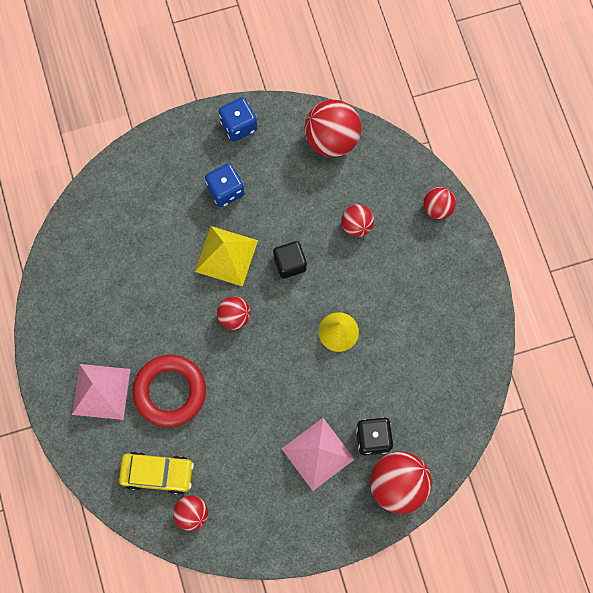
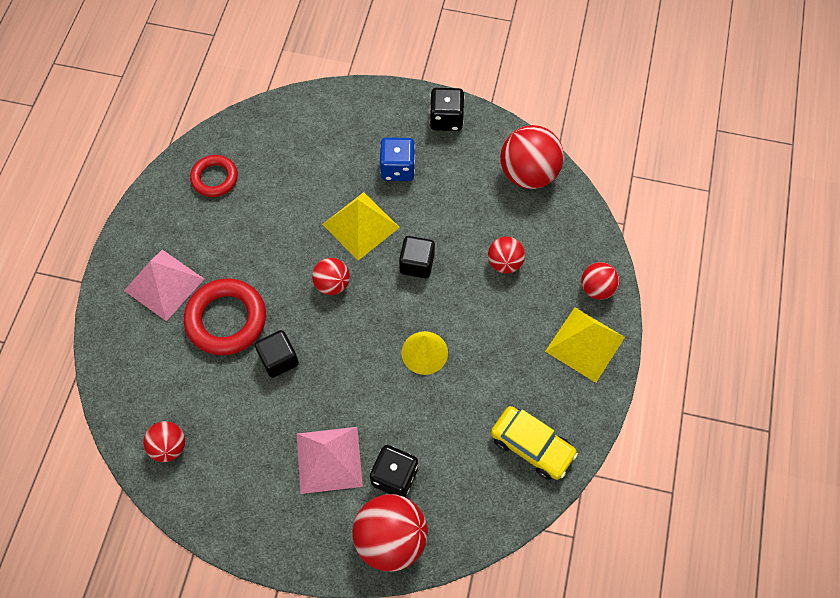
camera: 30 degrees right, 10 degrees down
yellow car [119,452,194,495] -> yellow car moved to [491,406,578,480]
blue dice [219,97,257,142] -> black dice [429,88,465,131]
none -> red ring [190,155,238,197]
none -> black cube [255,330,299,378]
none -> yellow pyramid [545,308,625,383]

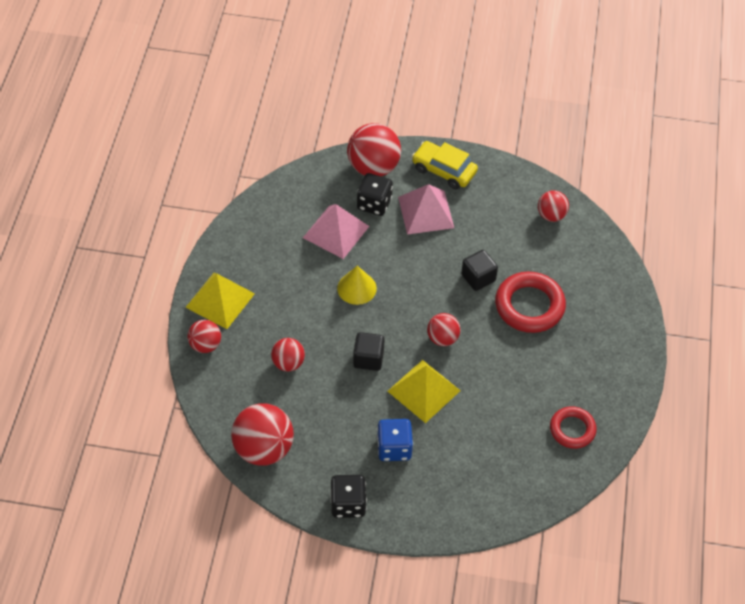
camera: 175 degrees right, 10 degrees down
pink pyramid [124,250,204,321] -> pink pyramid moved to [303,204,369,259]
yellow car [491,406,578,480] -> yellow car moved to [412,141,478,189]

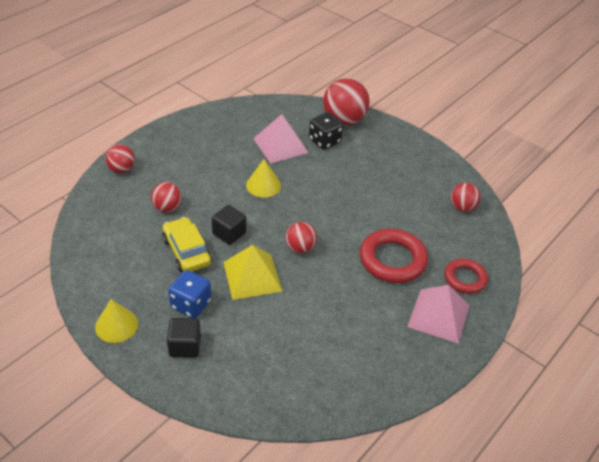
camera: 30 degrees right, 10 degrees down
yellow pyramid [185,273,255,329] -> none
red ball [231,404,294,466] -> none
black dice [331,475,367,518] -> yellow cone [95,299,138,343]
pink pyramid [398,184,454,235] -> pink pyramid moved to [407,285,470,344]
yellow car [412,141,478,189] -> yellow car moved to [162,217,212,272]
black cube [461,250,498,291] -> black cube moved to [167,318,201,358]
red ring [550,406,597,449] -> red ring moved to [444,259,488,294]

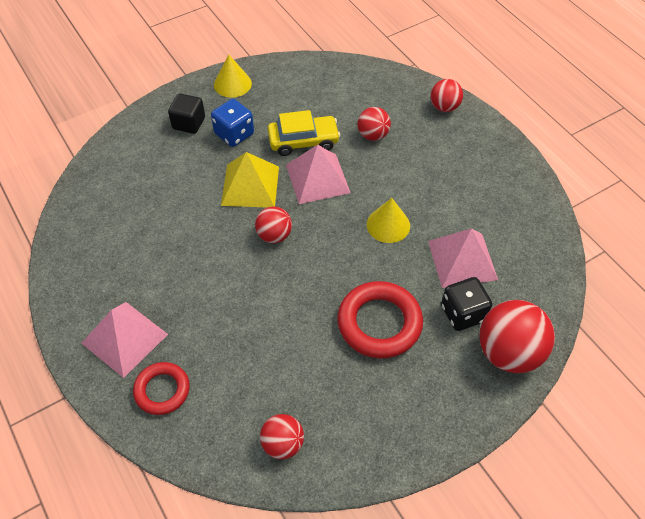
camera: 110 degrees right, 10 degrees up
black cube [212,205,246,245] -> pink pyramid [286,145,351,204]
red ring [360,229,428,283] -> red ring moved to [337,281,423,359]

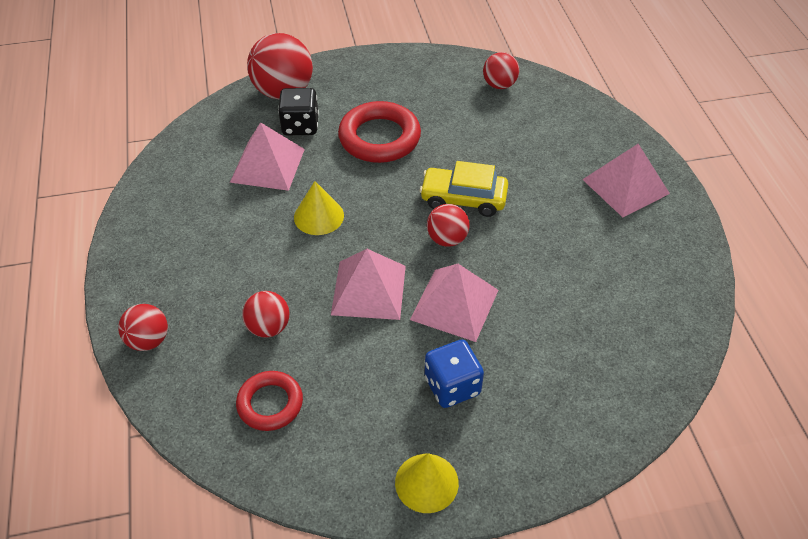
camera: 160 degrees left, 5 degrees down
red ring [133,362,190,415] -> red ring moved to [236,371,303,431]
black cube [168,93,205,134] -> none
yellow pyramid [221,152,279,207] -> pink pyramid [410,264,498,342]
yellow car [268,110,340,156] -> yellow car moved to [420,161,508,217]

